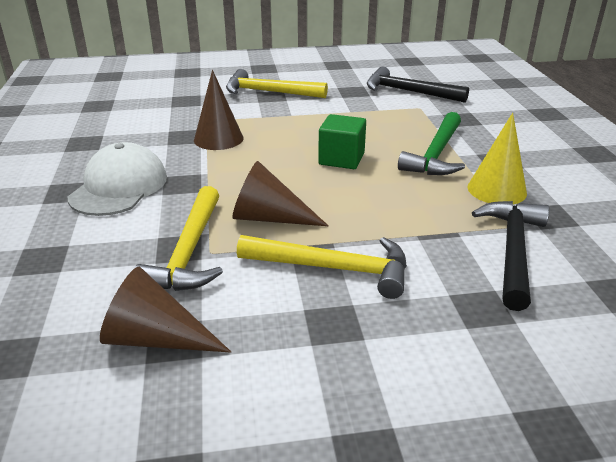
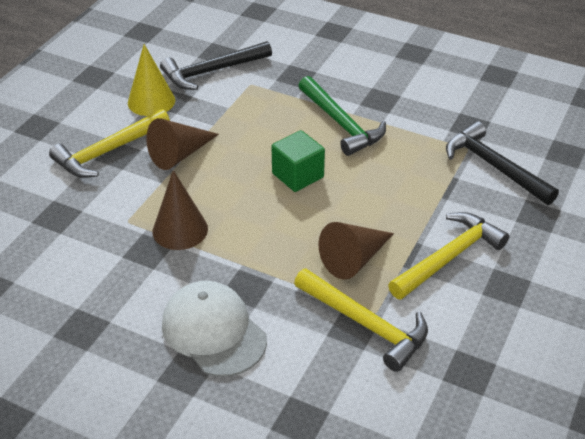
camera: 55 degrees left, 10 degrees up
brown cone [100,267,231,352] -> brown cone moved to [146,118,219,170]
yellow cone [467,113,527,204] -> yellow cone moved to [128,44,175,116]

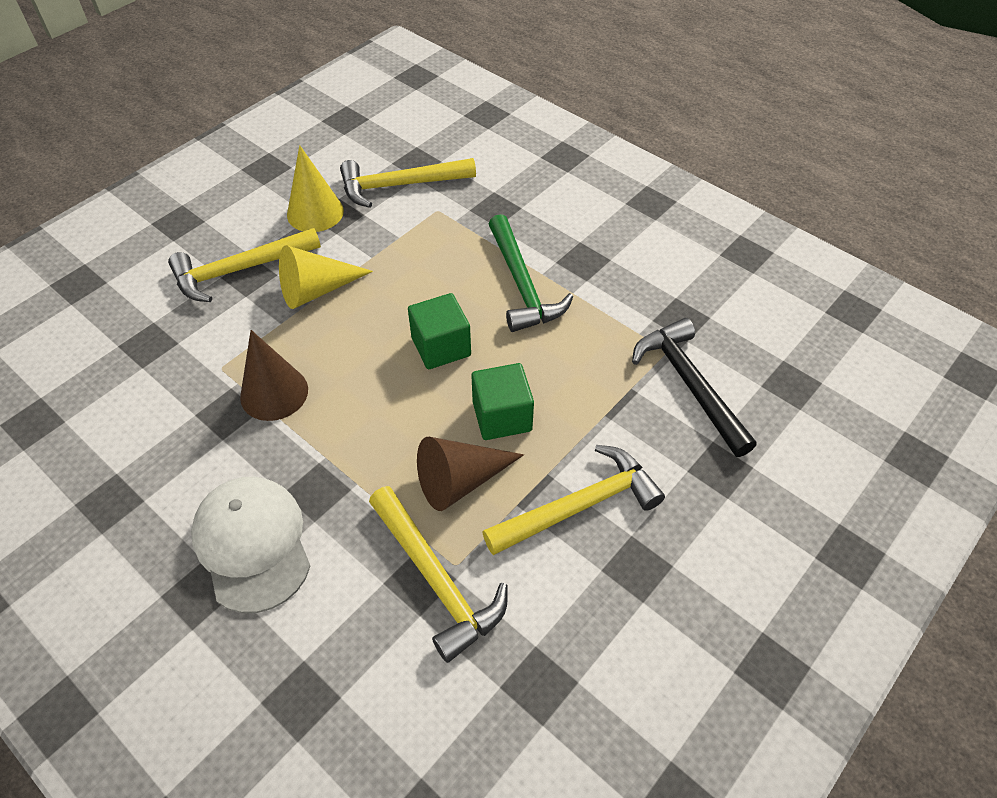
camera: 15 degrees right, 10 degrees up
brown cone [146,118,219,170] -> yellow cone [279,245,373,309]
black hammer [160,41,272,90] -> yellow hammer [340,158,476,208]
none -> green cube [471,363,534,440]

